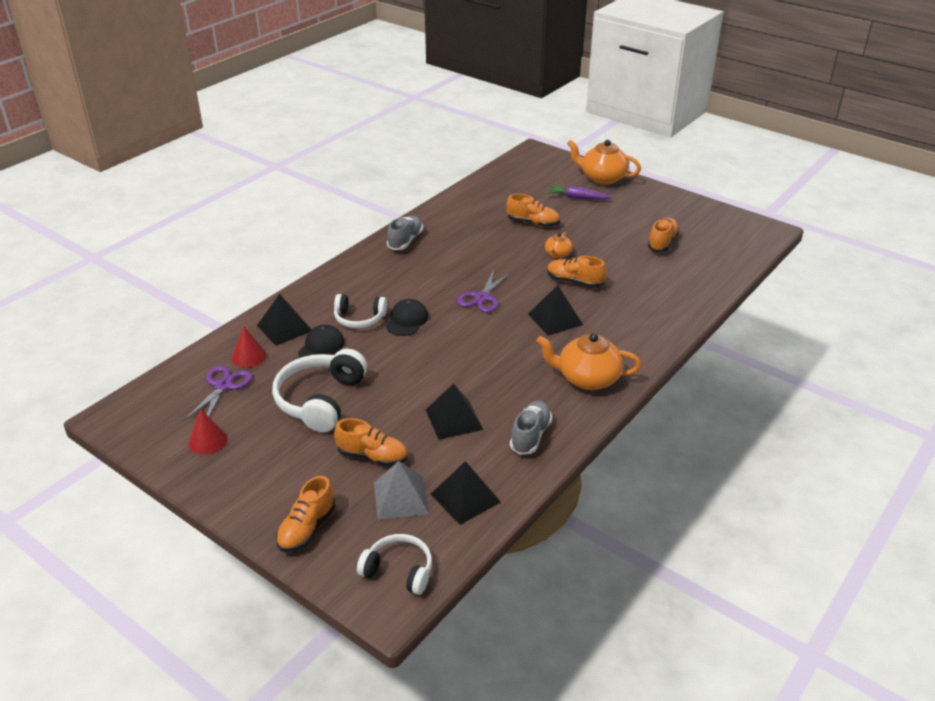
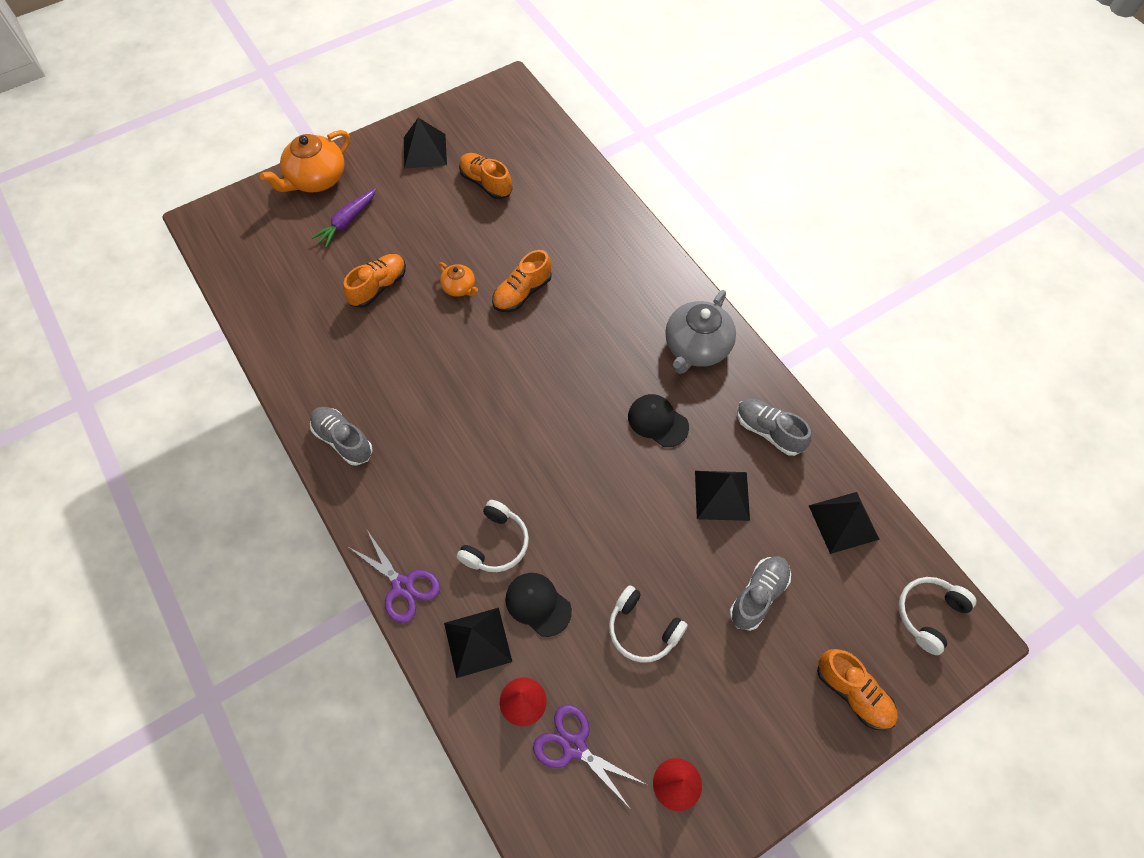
camera: 70 degrees left, 25 degrees up
white headphones [272,349,367,433] -> white headphones [609,585,688,663], size x0.61
orange shoe [334,418,408,467] -> grey shoe [729,556,791,631]
grey pyramid [374,461,429,520] -> none
black cap [386,299,428,336] -> black cap moved to [628,394,689,447]
purple scissors [457,270,510,313] -> purple scissors moved to [347,530,440,623]
black pyramid [528,285,583,336] -> black pyramid moved to [404,118,447,169]
orange teapot [537,333,641,390] -> grey teapot [665,290,736,374]

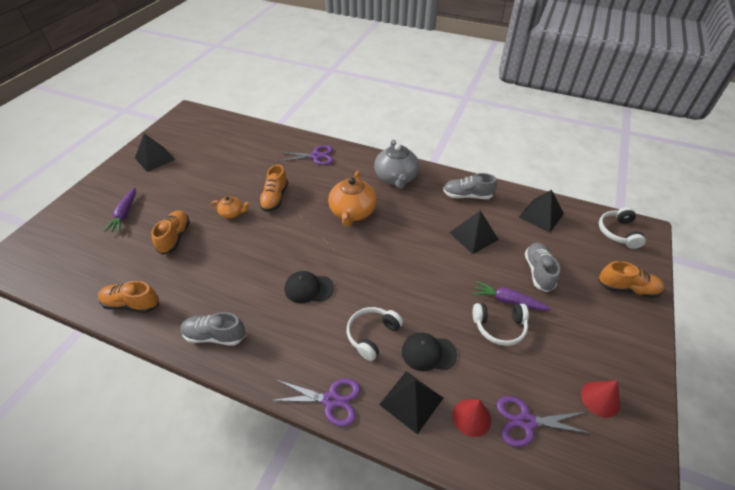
camera: 35 degrees left, 15 degrees down
orange teapot [260,130,350,192] -> orange teapot moved to [328,171,377,226]
white headphones [457,500,529,572] -> white headphones turned 135 degrees counterclockwise [347,307,403,361]
orange shoe [459,153,512,199] -> orange shoe moved to [98,281,159,313]
black cap [628,394,689,447] -> black cap moved to [285,271,334,303]
none -> purple scissors [277,145,333,165]
none -> purple carrot [473,281,552,311]

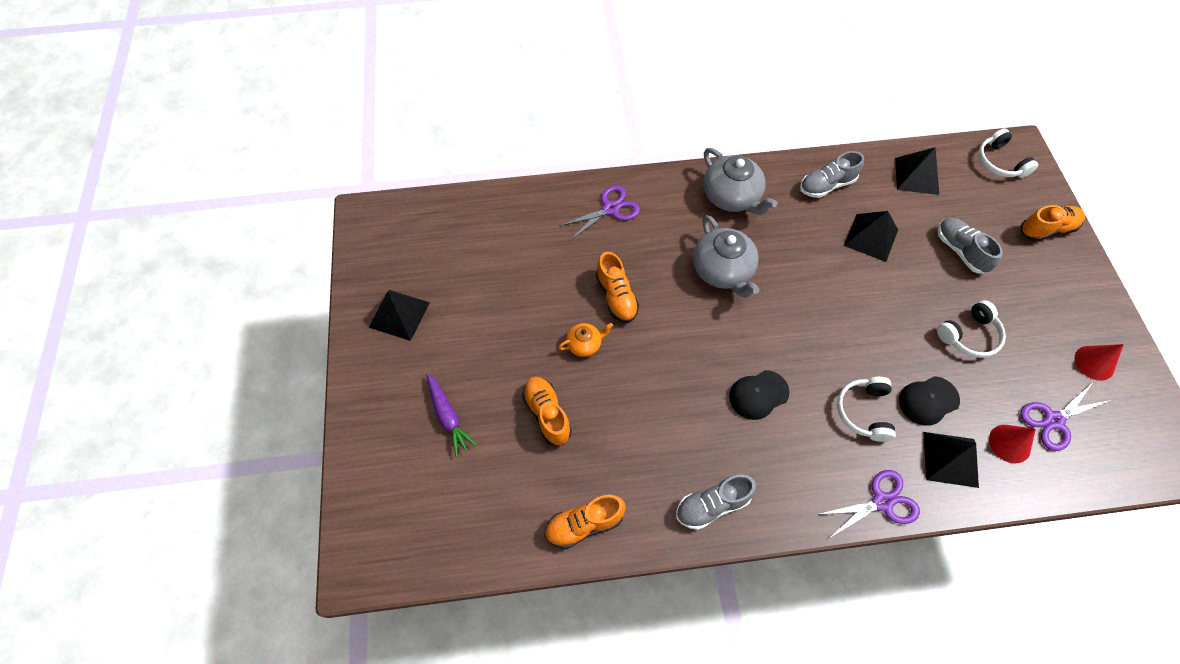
camera: 30 degrees left, 15 degrees up
orange teapot [328,171,377,226] -> grey teapot [693,215,760,298]
purple carrot [473,281,552,311] -> none

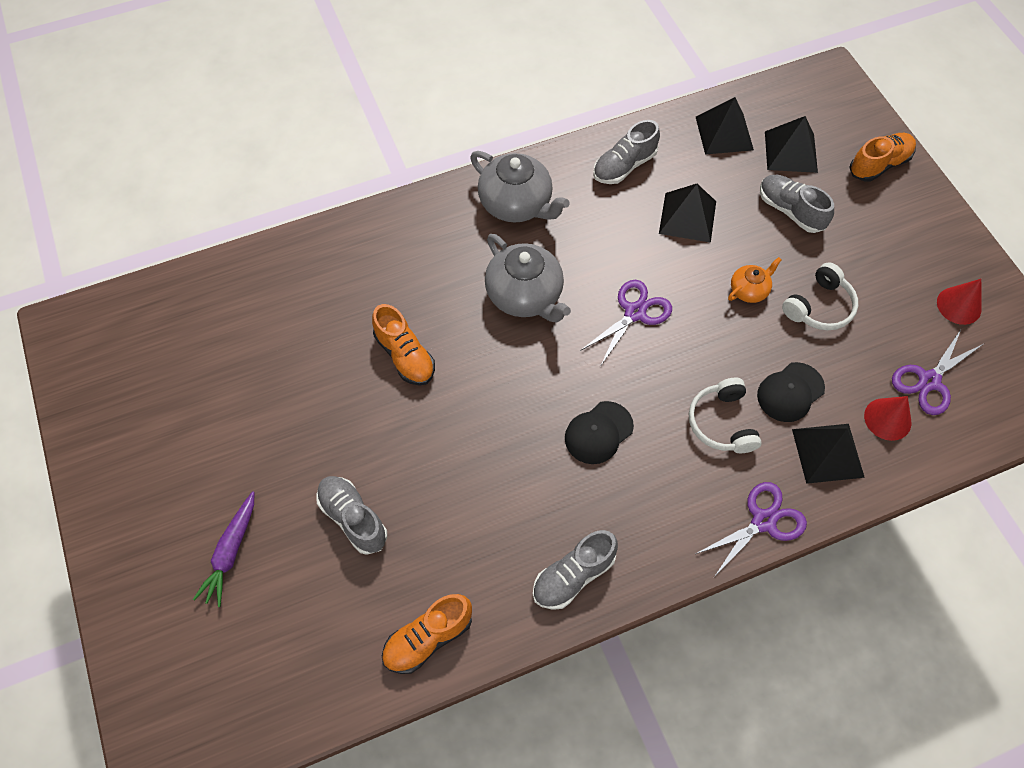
camera: 15 degrees left, 0 degrees up
black pyramid [369,290,430,341] -> black pyramid moved to [765,116,818,173]
purple carrot [426,373,477,456] -> purple carrot turned 60 degrees clockwise [193,491,254,607]
orange shoe [522,377,572,445] -> grey shoe [316,476,387,555]
orange teapot [558,323,613,357] -> orange teapot moved to [728,257,782,303]
purple scissors [559,185,640,240] -> purple scissors moved to [580,280,672,365]
white headphones [978,128,1039,178] -> none

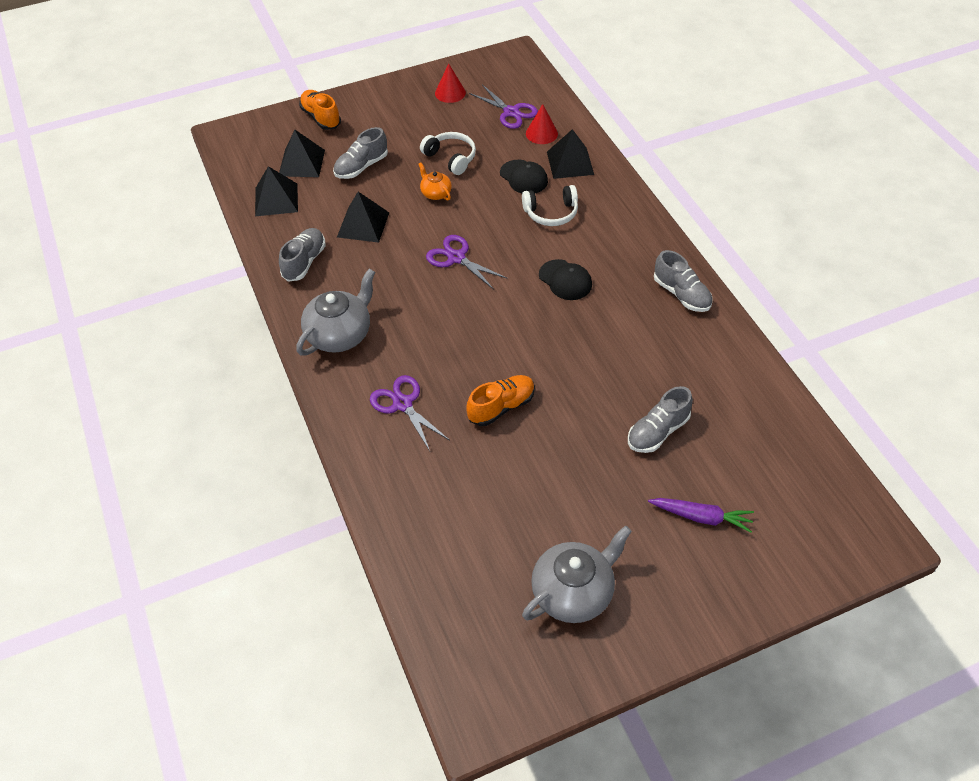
camera: 90 degrees left, 10 degrees down
orange shoe [382,594,472,674] -> none
grey teapot [485,234,571,322] -> grey teapot moved to [522,525,632,623]
grey shoe [593,120,660,184] -> grey shoe turned 120 degrees counterclockwise [279,228,326,282]
purple scissors [696,482,807,577] -> purple scissors moved to [370,375,449,451]

